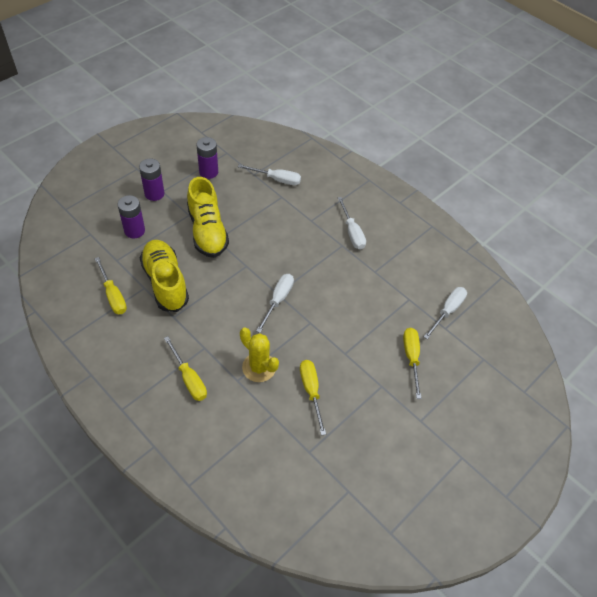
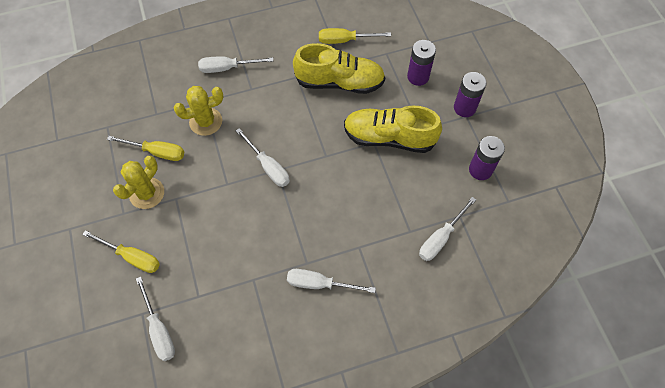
camera: 120 degrees right, 10 degrees up
yellow screwdriver [164,336,207,401] -> white screwdriver [198,56,273,73]
none -> yellow cactus [113,156,164,209]

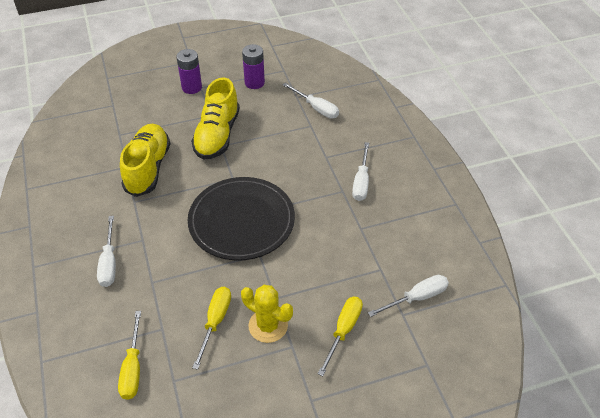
camera: 90 degrees left, 15 degrees down
yellow cactus [174,86,224,136] -> none
white screwdriver [236,128,290,187] -> black plate [188,177,295,260]
yellow screwdriver [319,28,391,44] -> yellow screwdriver moved to [118,311,141,400]
purple battery [407,40,436,86] -> none

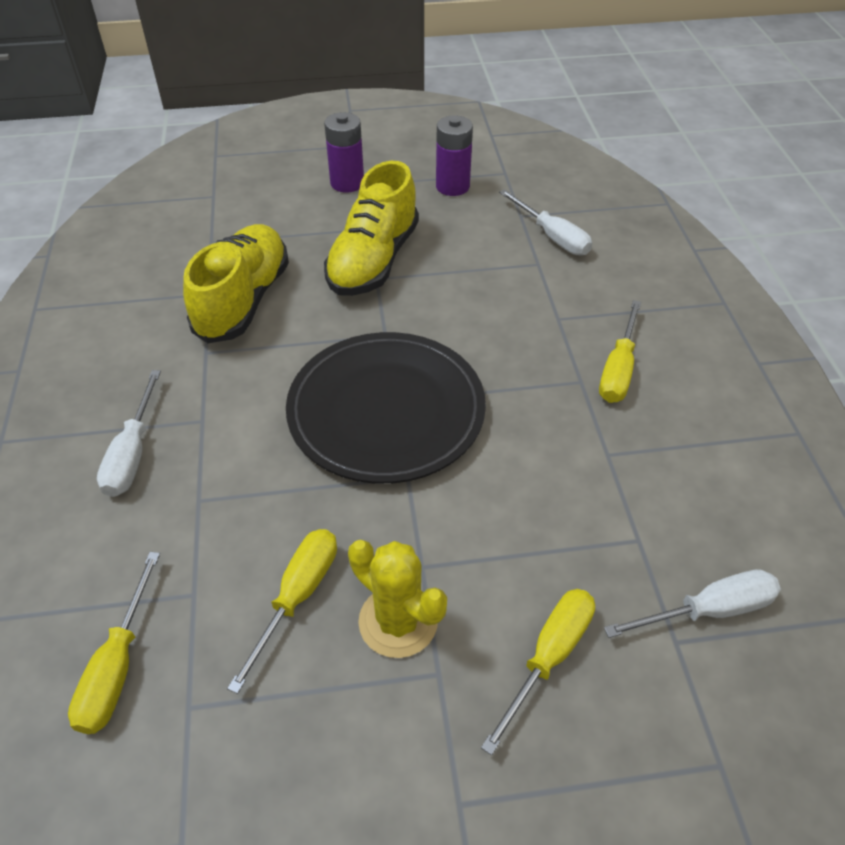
camera: 10 degrees right, 0 degrees up
white screwdriver [352,142,369,201] -> yellow screwdriver [599,300,641,403]

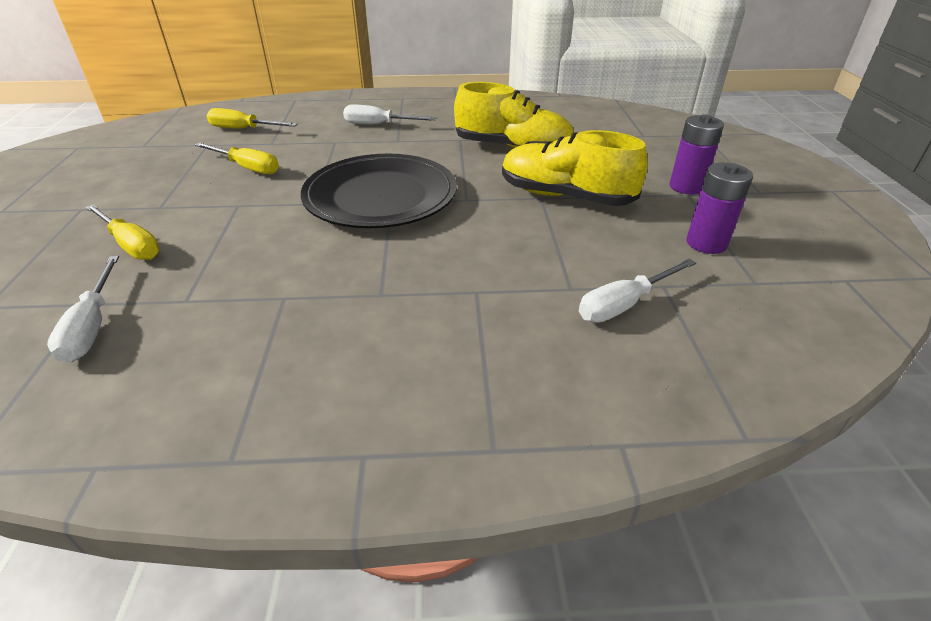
camera: 95 degrees right, 10 degrees down
yellow cactus [348,540,447,658] -> none
yellow screwdriver [599,300,641,403] -> none

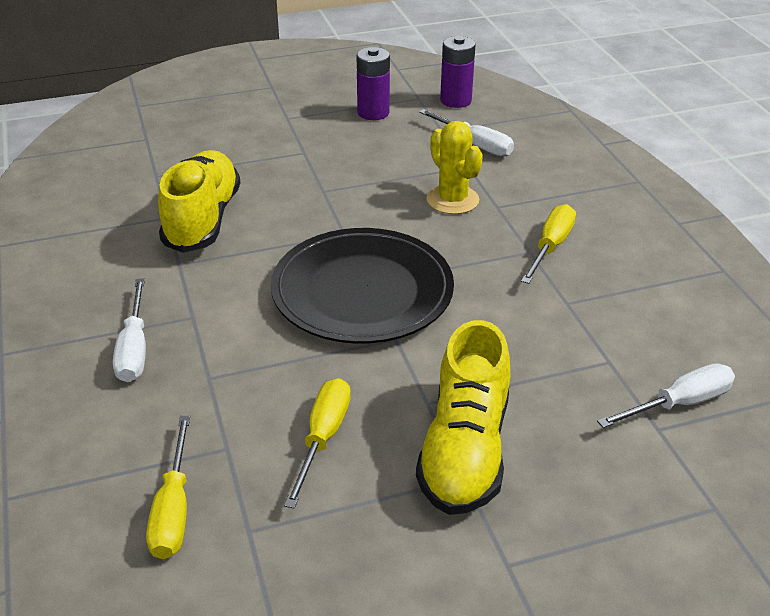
camera: 105 degrees left, 0 degrees up
yellow screwdriver [85,204,160,260] -> yellow screwdriver moved to [521,204,576,284]
yellow shoe [502,130,648,206] -> yellow shoe moved to [416,320,510,515]
purple battery [669,114,724,195] -> purple battery moved to [440,36,476,108]
none -> yellow cactus [427,121,483,214]

